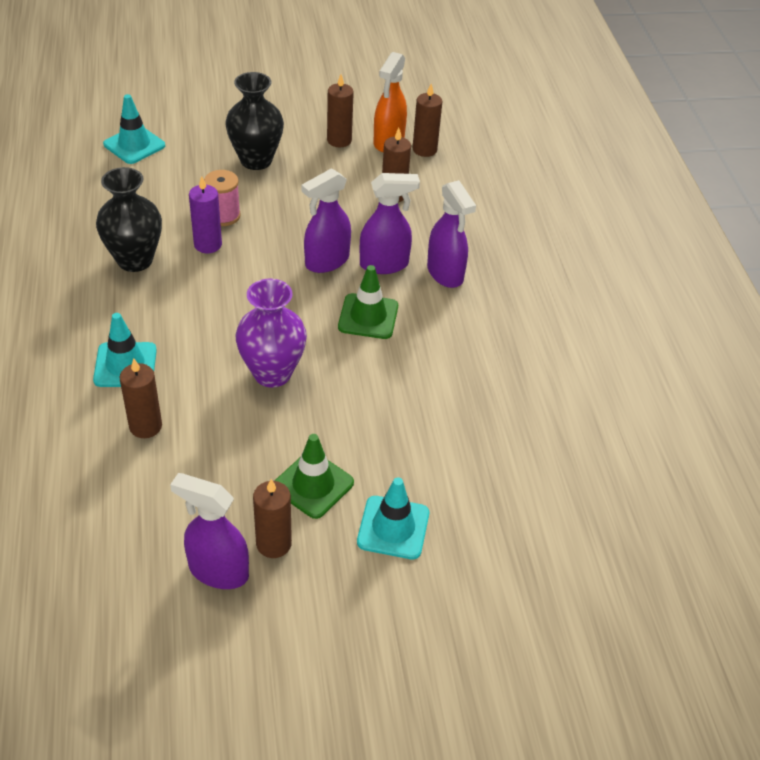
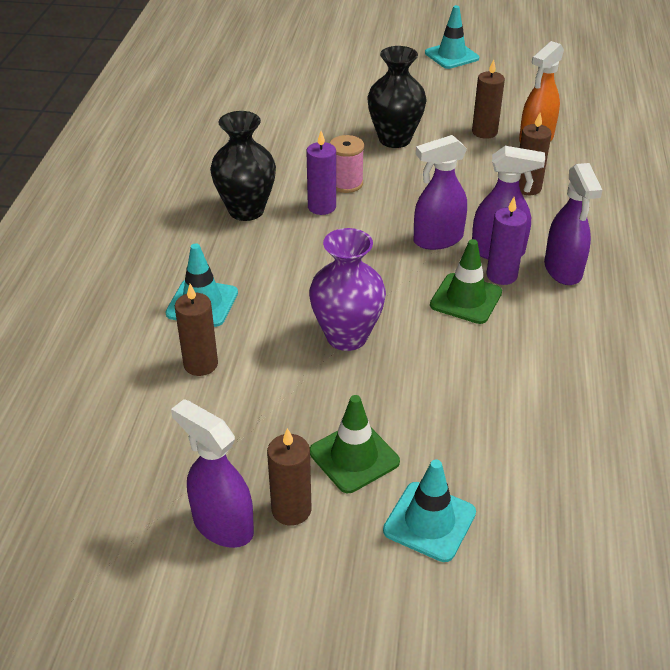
camera: 20 degrees right, 5 degrees down
turquoise traffic cone [103,94,165,164] -> turquoise traffic cone moved to [425,5,479,69]
brown candle [413,84,442,157] -> none
none -> purple candle [487,197,527,285]

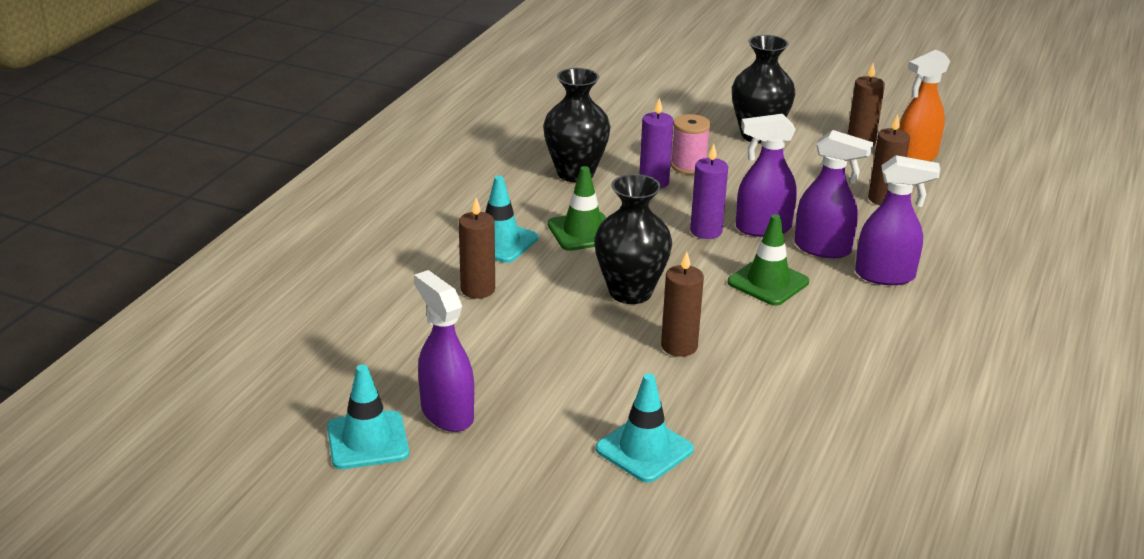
camera: 15 degrees right, 10 degrees down
brown candle [267,428,311,526] -> brown candle moved to [661,251,704,357]
purple vase [309,228,386,351] -> black vase [594,174,672,304]
green traffic cone [310,395,400,493] -> green traffic cone moved to [547,166,606,251]
turquoise traffic cone [425,5,479,69] -> turquoise traffic cone moved to [327,364,409,469]
purple candle [487,197,527,285] -> purple candle moved to [690,144,728,239]
purple spray bottle [544,163,602,285] -> purple spray bottle turned 90 degrees counterclockwise [855,155,940,285]

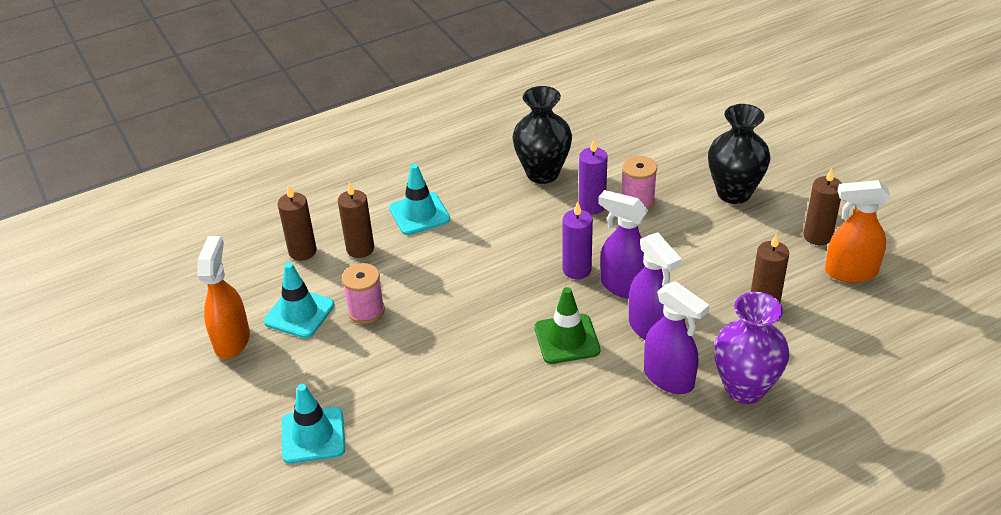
camera: 40 degrees right, 10 degrees up
turquoise traffic cone [327,364,409,469] -> turquoise traffic cone moved to [264,262,335,338]
purple spray bottle [414,270,474,432] -> orange spray bottle [197,236,250,359]
green traffic cone [547,166,606,251] -> none
black vase [594,174,672,304] -> none
brown candle [661,251,704,357] -> brown candle moved to [278,185,317,261]
none -> pink spool [342,263,385,324]
none -> purple vase [714,292,789,404]

